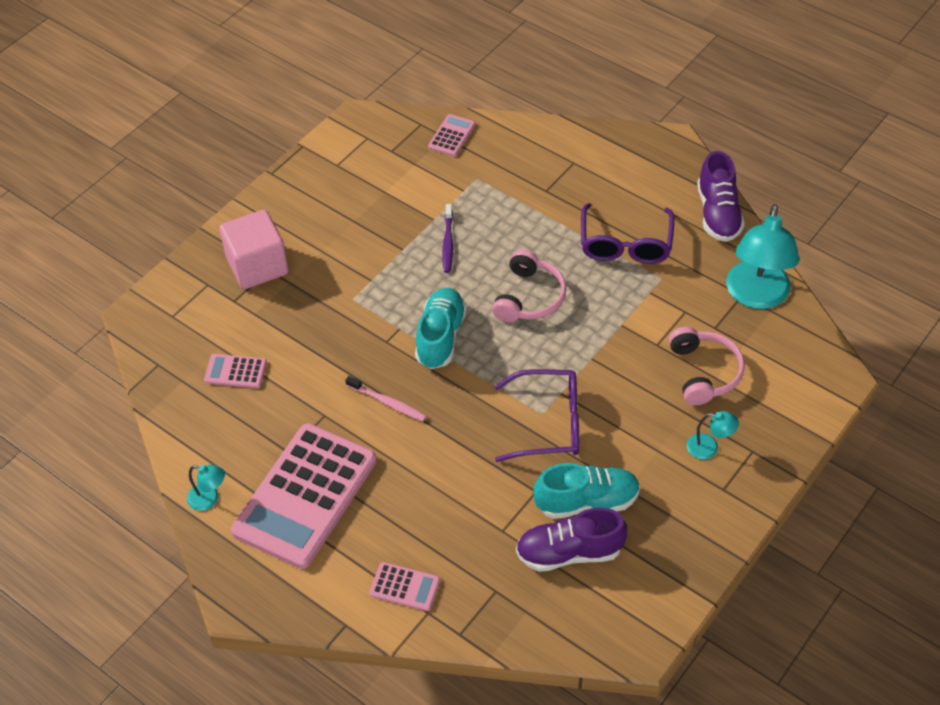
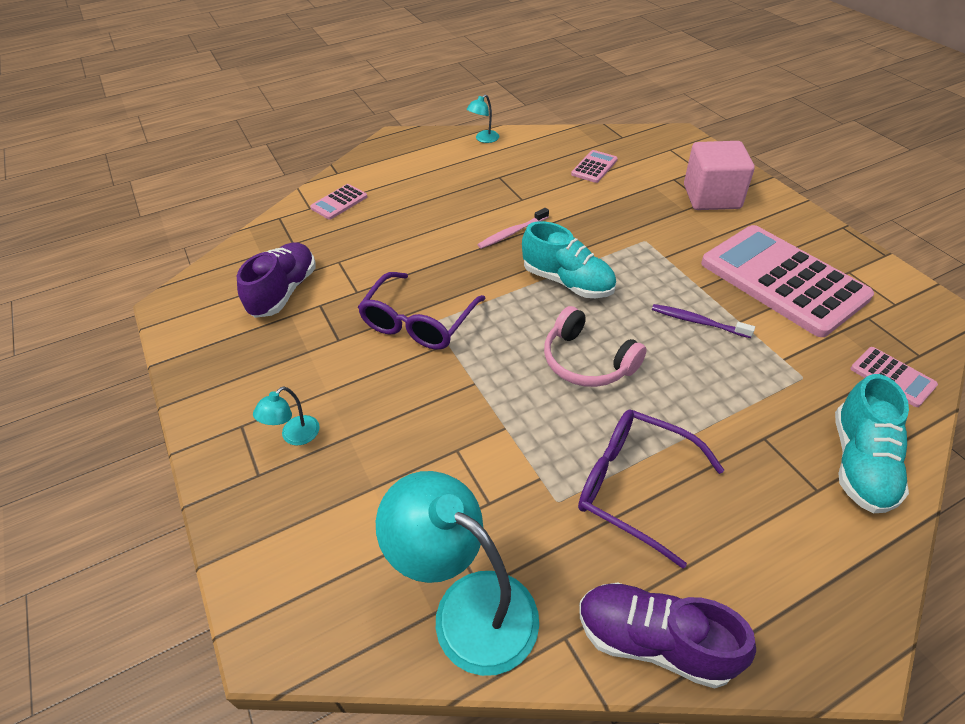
camera: 115 degrees right, 5 degrees down
pink calculator [231,423,377,569] -> pink calculator moved to [701,225,874,337]
turquoise shoe [534,463,640,519] -> turquoise shoe moved to [835,374,909,513]
pink headphones [669,327,745,405] -> none

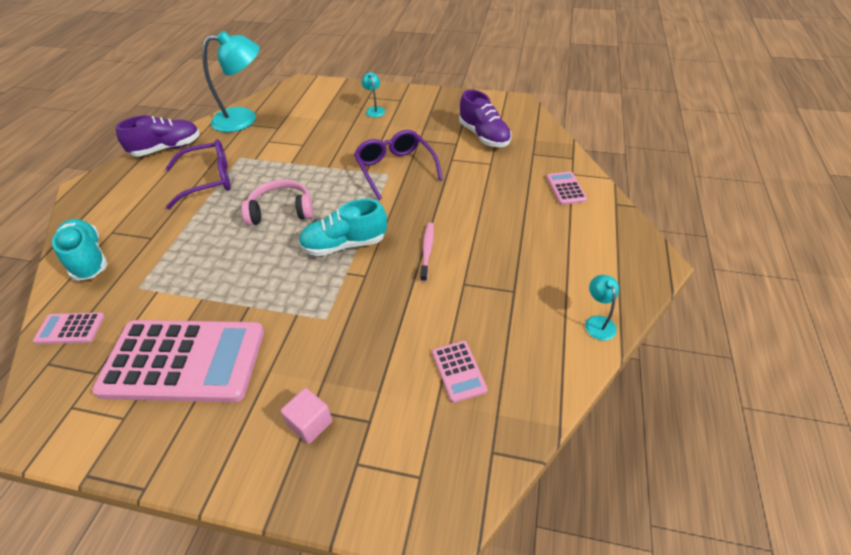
camera: 130 degrees right, 0 degrees up
purple toothbrush [652,304,755,338] -> none
pink cube [684,141,755,210] -> pink cube [281,388,332,444], size x0.53

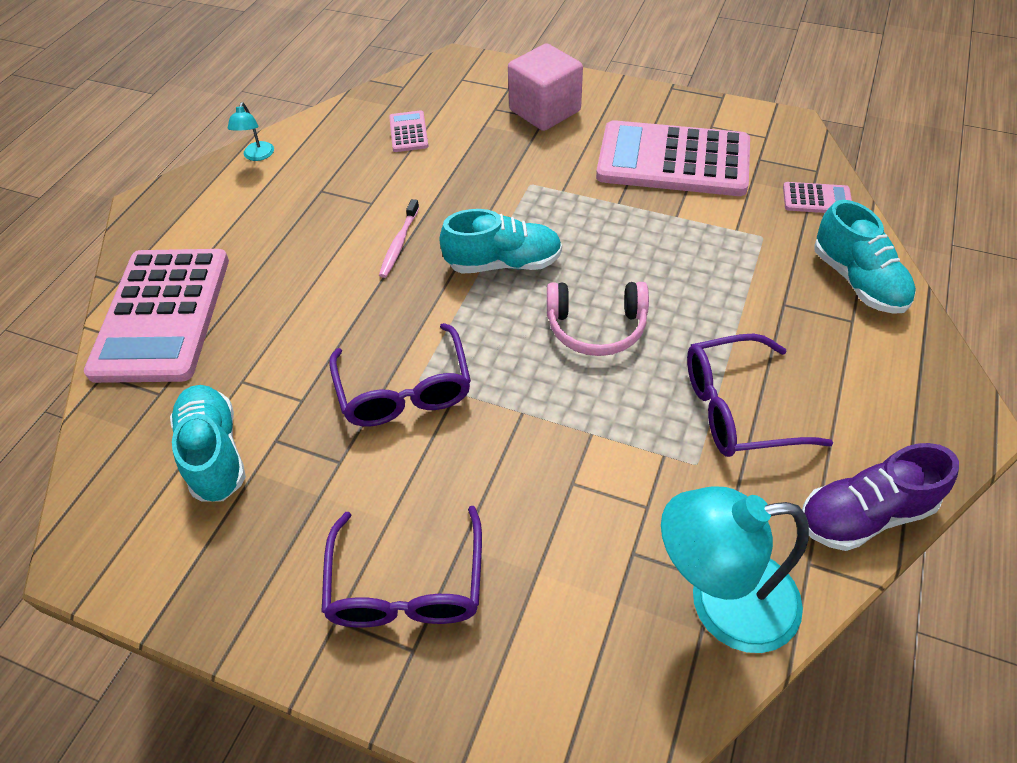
camera: 170 degrees left, 5 degrees up
pink cube [281,388,332,444] -> pink cube [508,43,583,131], size x1.87
turquoise lamp [361,72,385,117] -> purple glasses [321,506,482,627]
purple shoe [459,90,512,147] -> turquoise shoe [170,385,246,502]
pink calculator [546,171,587,205] -> pink calculator [84,249,229,383], size x2.39

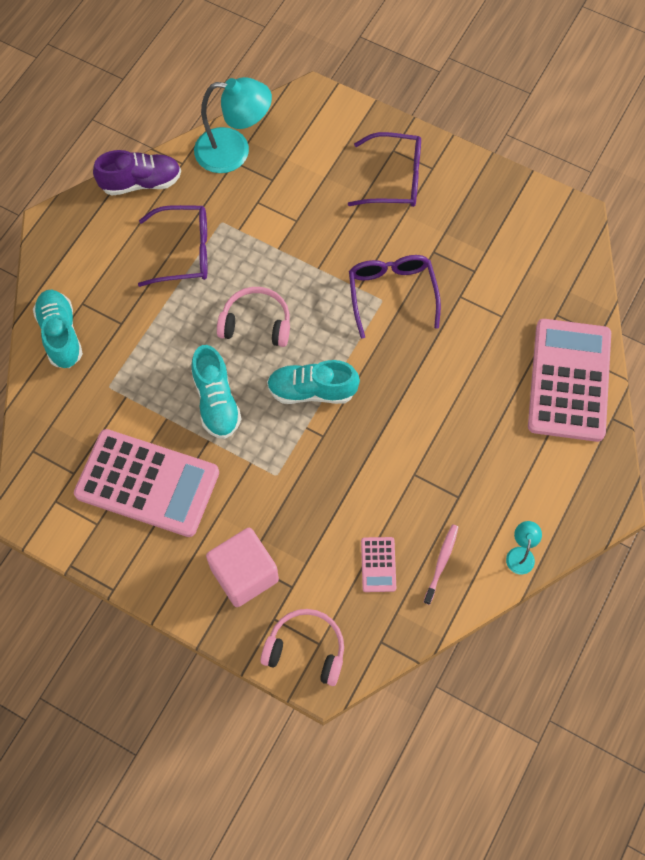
camera: 175 degrees left, 15 degrees up
turquoise shoe [170,385,246,502] -> turquoise shoe moved to [191,345,241,439]
purple glasses [321,506,482,627] -> purple glasses turned 90 degrees clockwise [348,132,421,207]
pink toothbrush [379,199,419,278] -> pink toothbrush moved to [424,524,458,605]
pink calculator [783,182,852,213] -> none
none -> pink headphones [260,609,344,686]

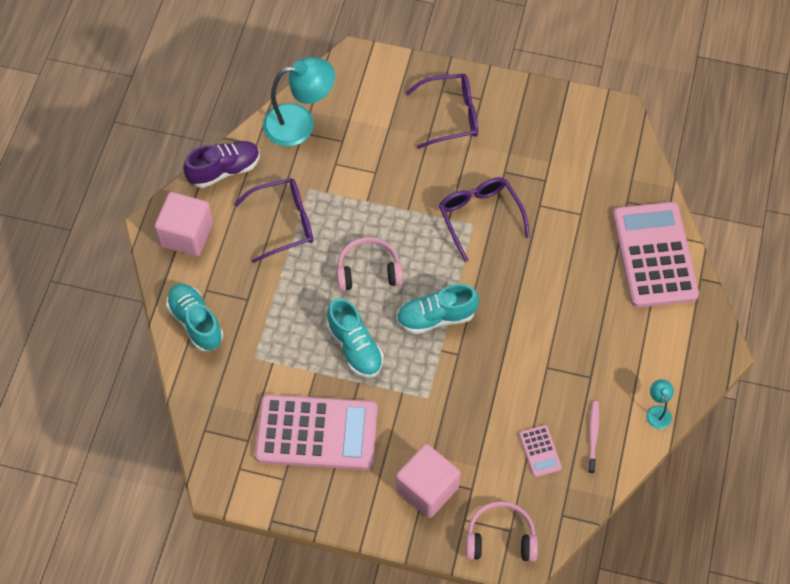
camera: 15 degrees left, 5 degrees down
none -> pink cube [154,192,213,257]

